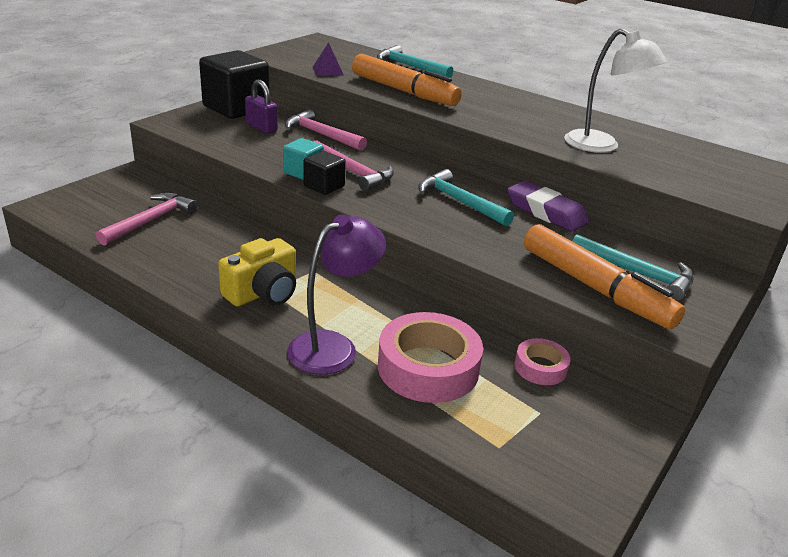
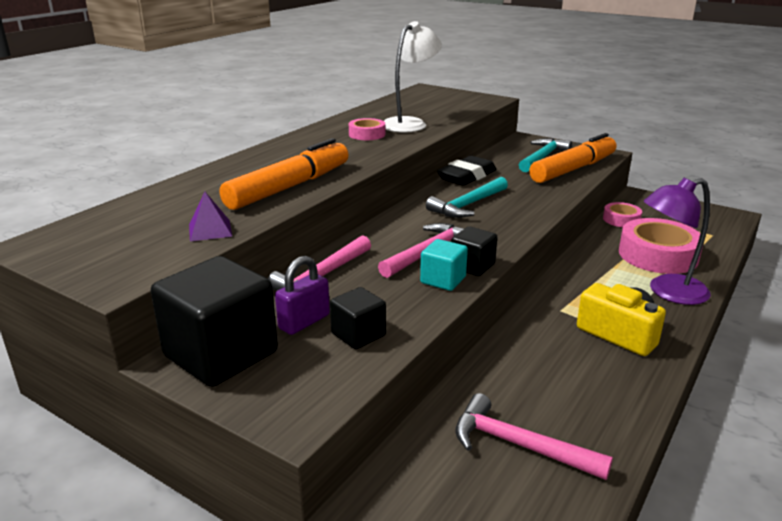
camera: 90 degrees left, 5 degrees down
purple lamp [287,214,386,375] -> purple lamp turned 60 degrees counterclockwise [644,178,711,305]
turquoise hammer [377,45,453,78] -> none
purple eraser [507,181,589,232] -> black eraser [437,156,497,186]
none -> black cube [330,287,386,349]
none -> pink tape [349,118,385,140]

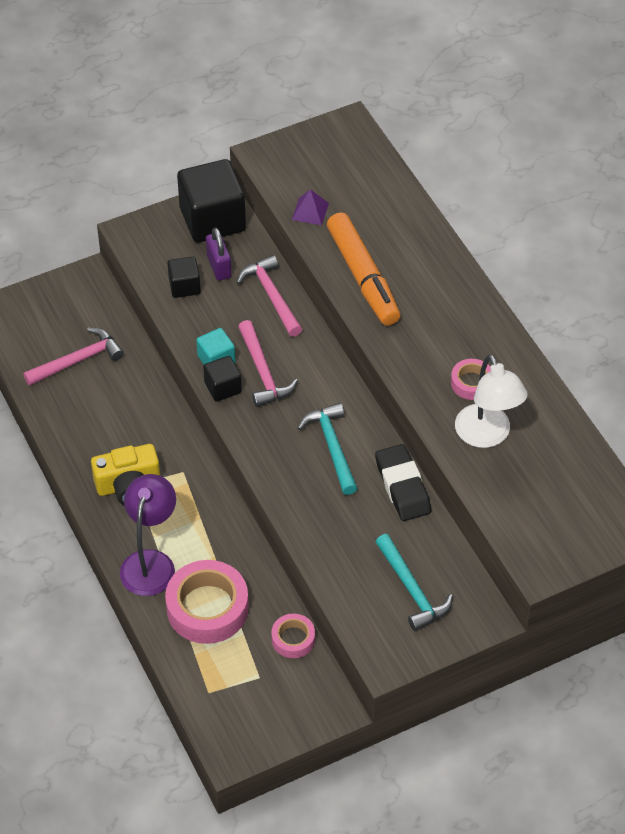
camera: 120 degrees right, 25 degrees up
orange marker [529,133,616,183] -> none

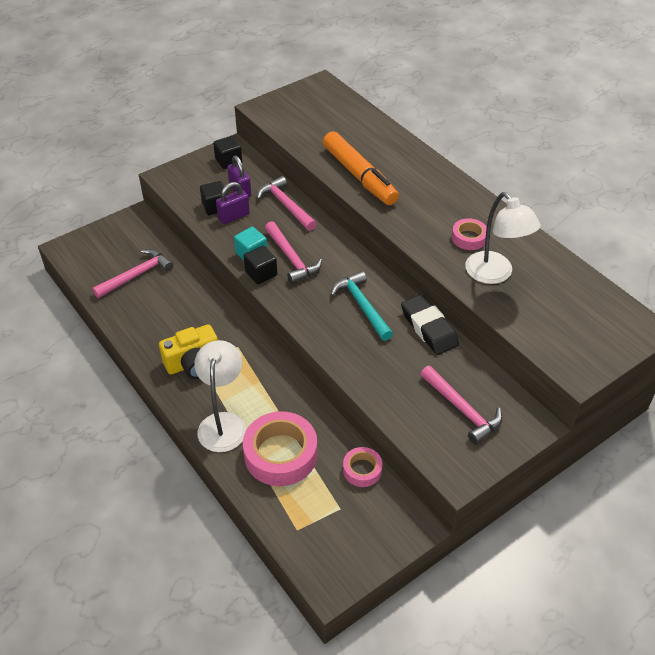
camera: 10 degrees left, 5 degrees down
purple lamp [120,474,176,596] -> white lamp [194,340,246,452]
black cube [177,159,246,243] -> black cube [213,136,242,169], size x0.51
purple pyramid [292,189,329,225] -> none
turquoise hammer [375,534,453,631] -> pink hammer [420,366,503,445]
none -> purple padlock [216,182,250,224]

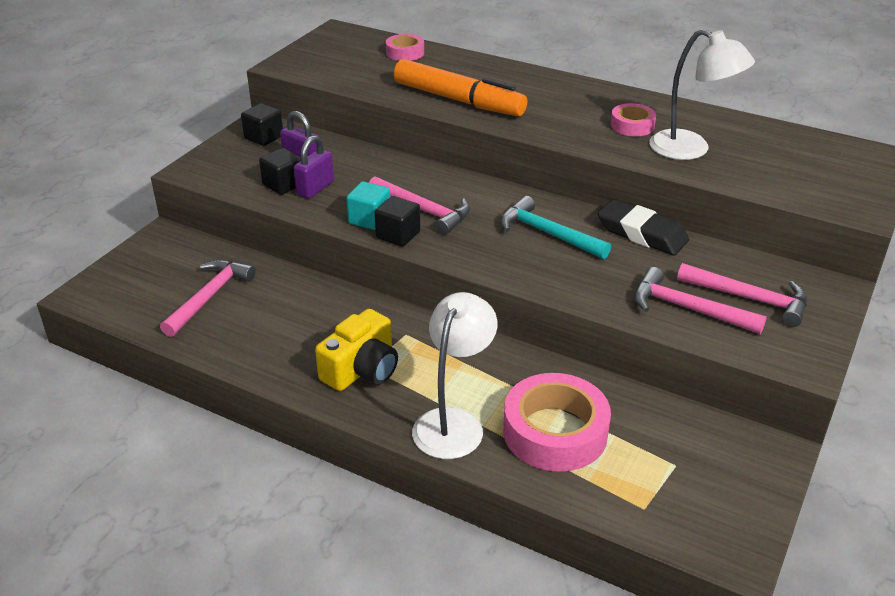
camera: 25 degrees left, 10 degrees down
white lamp [194,340,246,452] -> white lamp turned 45 degrees clockwise [412,292,497,459]
pink hammer [257,176,317,231] -> pink hammer moved to [634,267,767,334]
pink tape [343,447,383,487] -> pink tape moved to [386,34,424,61]

